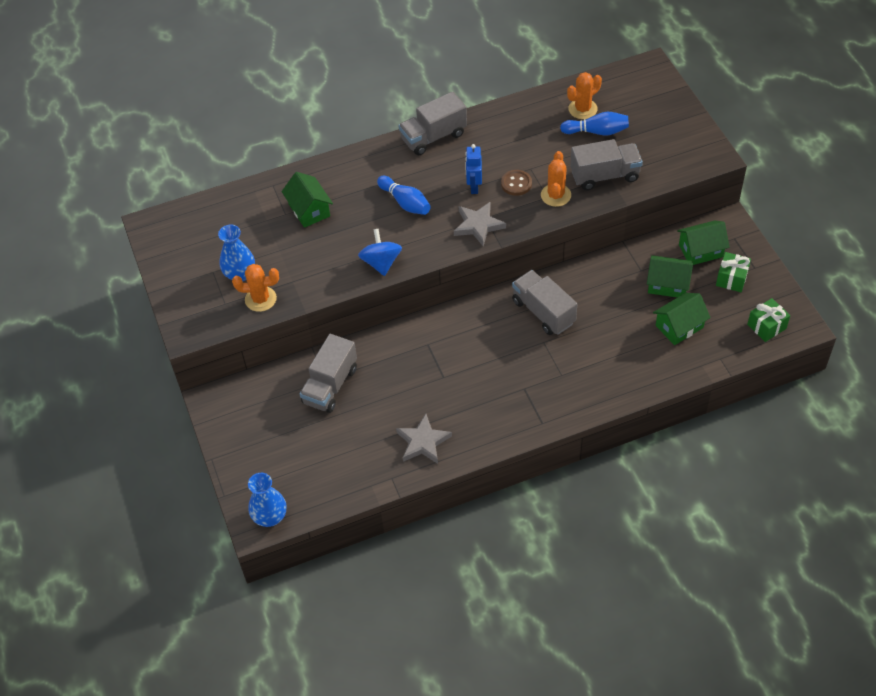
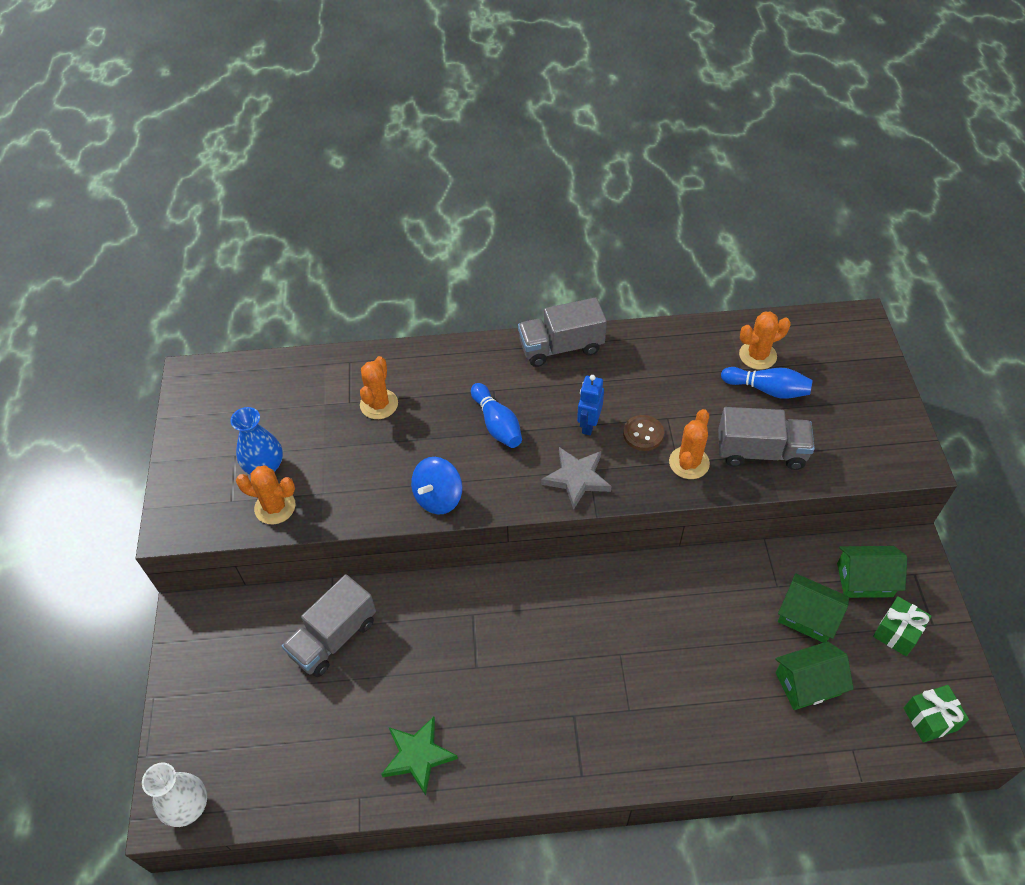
camera: 15 degrees right, 0 degrees up
blue vase [248,473,286,527] -> white vase [142,763,207,827]
green house [282,172,333,228] -> orange cactus [360,356,398,419]
blue spinning top [358,229,402,276] -> blue spinning top turned 150 degrees counterclockwise [411,457,462,514]
grey star [396,414,452,464] -> green star [381,717,458,795]
grey truck [512,270,577,335] -> none

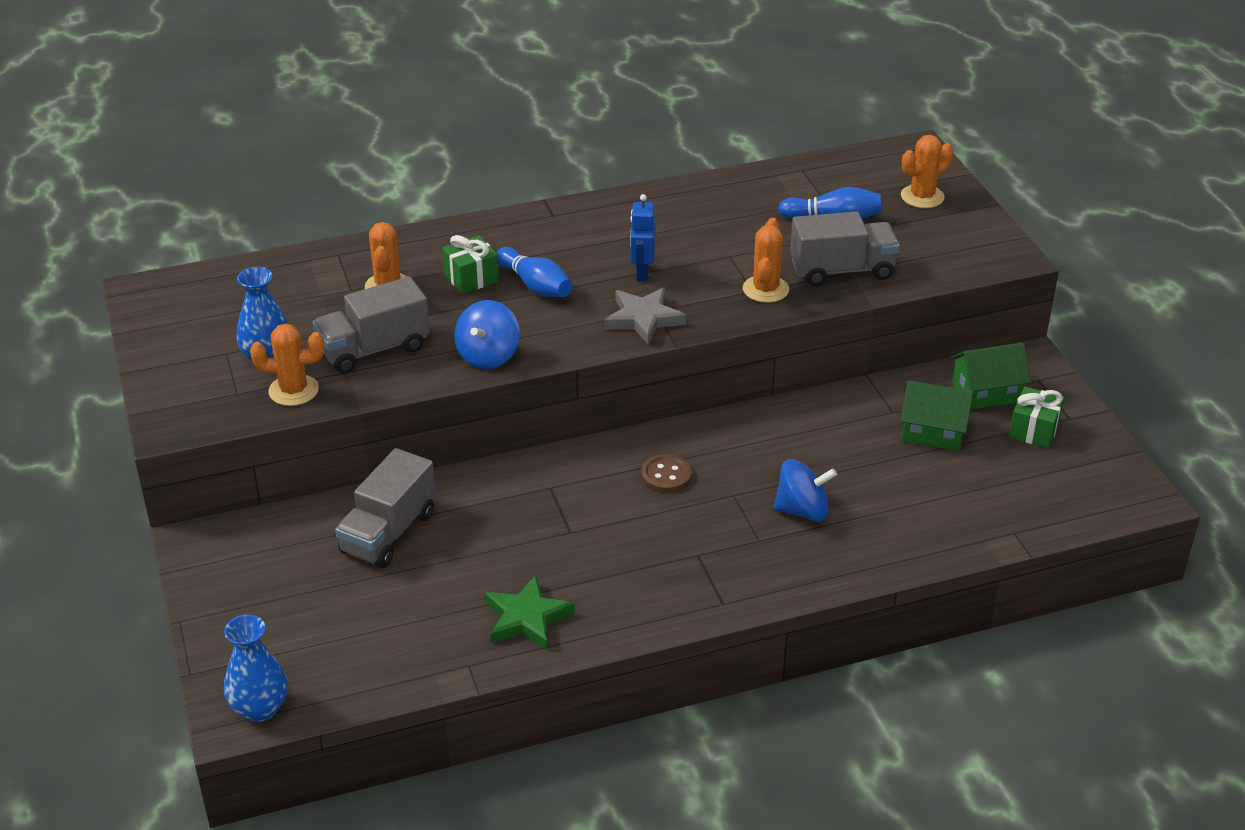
camera: 15 degrees left, 15 degrees down
white vase [142,763,207,827] -> blue vase [224,614,288,722]
grey truck [518,297,607,367] -> grey truck moved to [312,277,430,374]
brown button [623,415,664,451] -> brown button moved to [641,454,692,493]
orange cactus [739,312,791,370] -> orange cactus moved to [901,135,953,208]
green house [775,641,854,710] -> none
green gift [904,685,969,743] -> green gift moved to [442,235,499,294]
none -> blue spinning top [773,459,837,522]

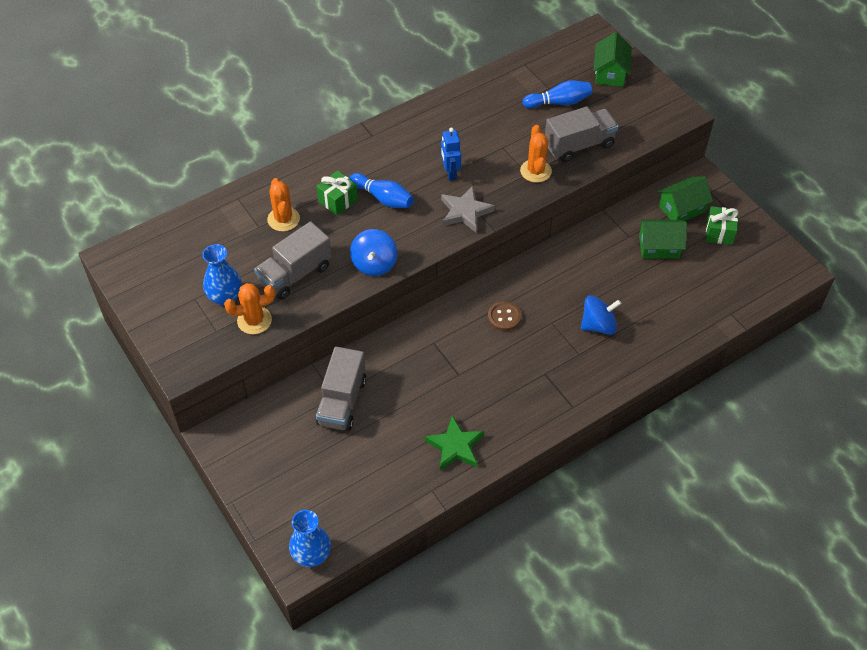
camera: 15 degrees left, 15 degrees up
orange cactus [901,135,953,208] -> green house [593,32,632,87]

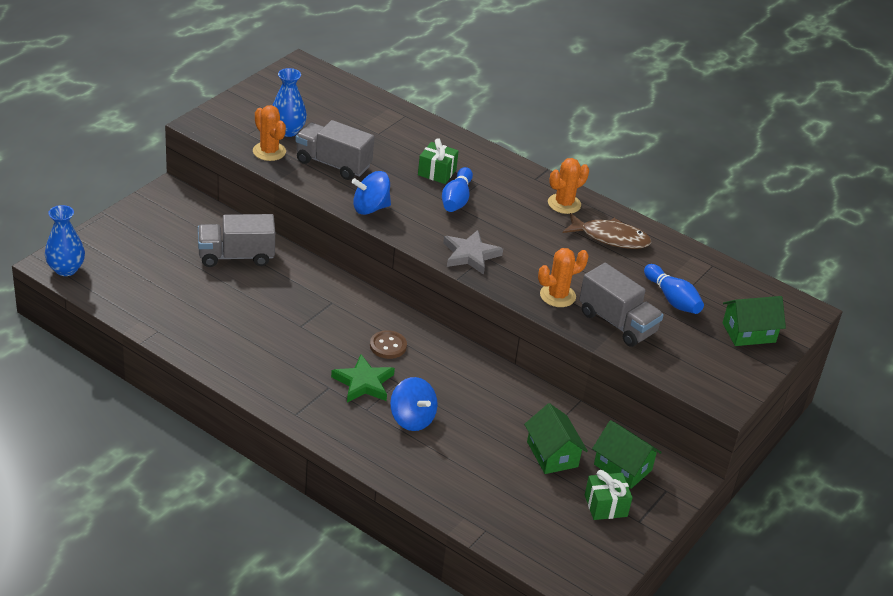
camera: 65 degrees right, 15 degrees down
orange cactus [267,178,300,231] -> orange cactus moved to [548,158,589,214]
green star [425,415,484,470] -> green star moved to [331,354,395,402]
blue robot [441,128,461,181] -> none
none -> brown fish [563,213,652,249]

